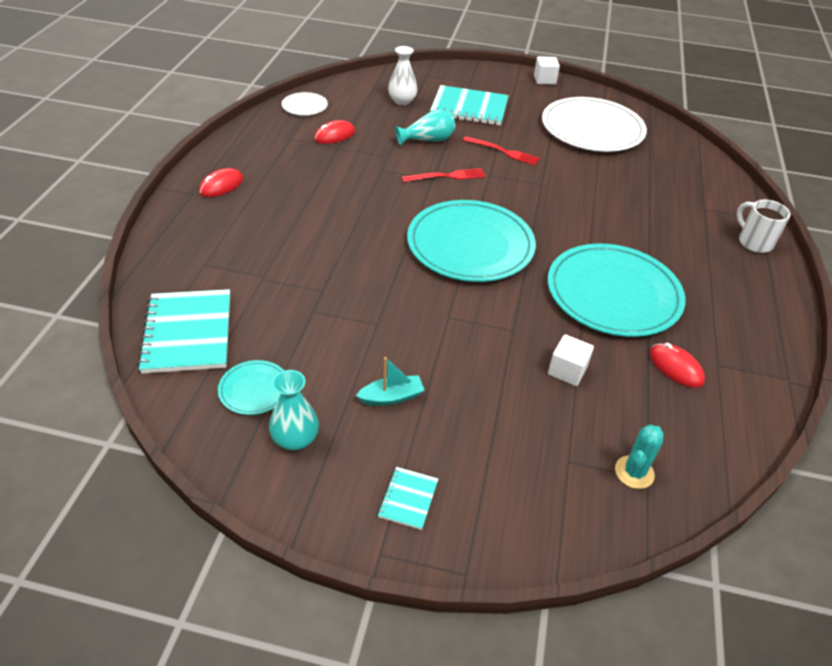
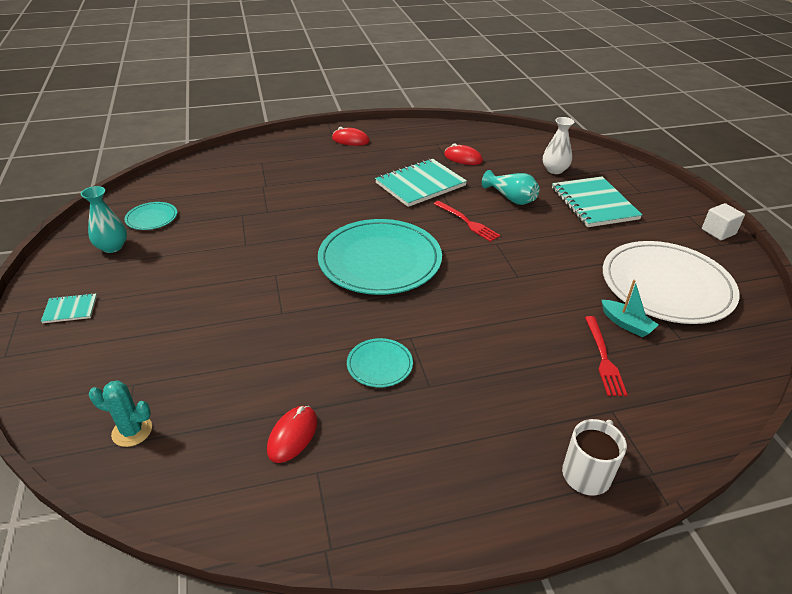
camera: 65 degrees right, 5 degrees down
turquoise notebook [137,289,230,374] -> turquoise notebook moved to [375,159,467,207]
white plate [282,92,328,115] -> none
turquoise boat [356,357,425,406] -> turquoise boat moved to [601,280,659,337]
red fork [463,136,540,165] -> red fork moved to [585,316,628,396]
turquoise plate [548,244,686,337] -> turquoise plate [347,338,413,387], size x0.44
white cube [548,334,594,386] -> none

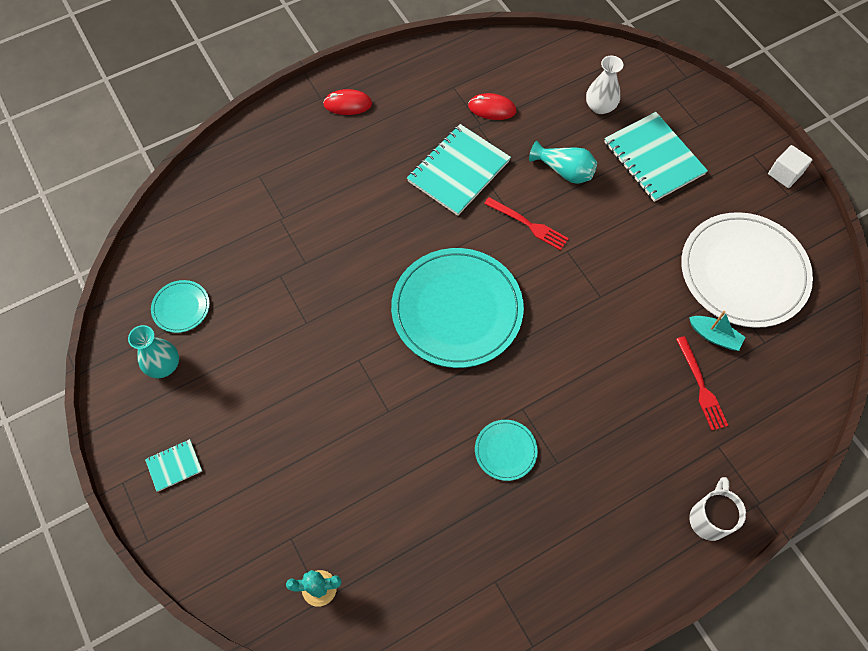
camera: 15 degrees left, 25 degrees up
red mouse [267,406,318,463] -> none

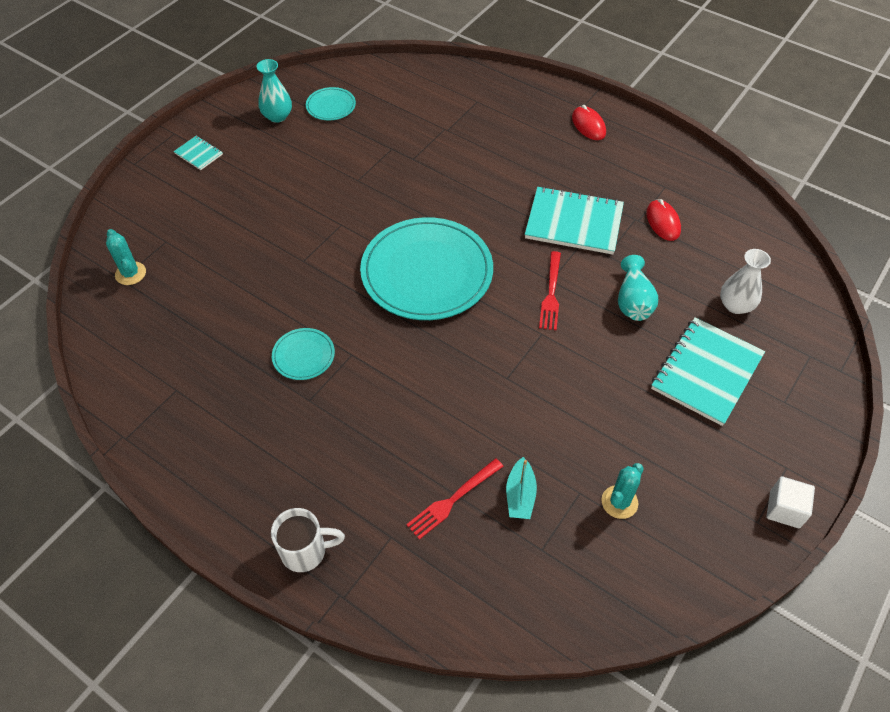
camera: 65 degrees right, 10 degrees down
white plate [681,212,813,328] -> turquoise cactus [601,463,644,519]

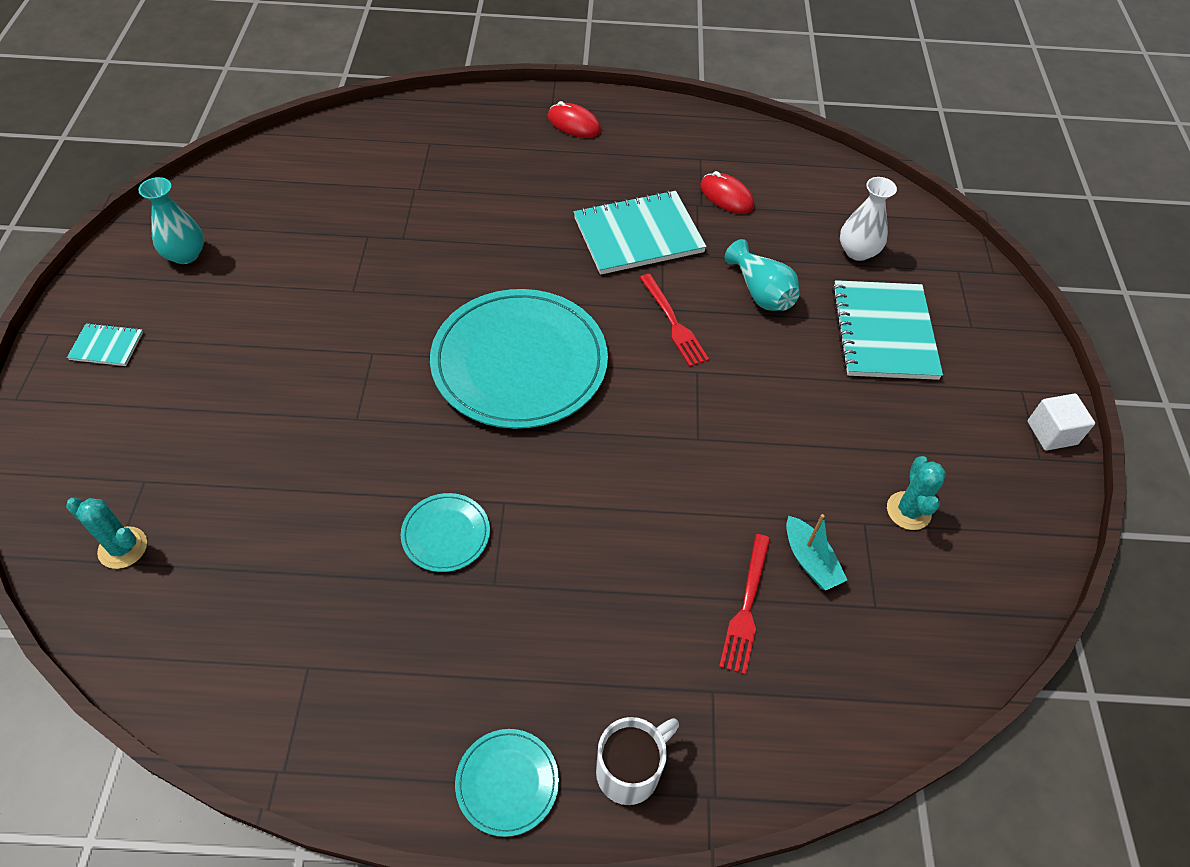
camera: 35 degrees left, 0 degrees up
turquoise plate [306,87,356,120] -> turquoise plate moved to [455,729,559,837]

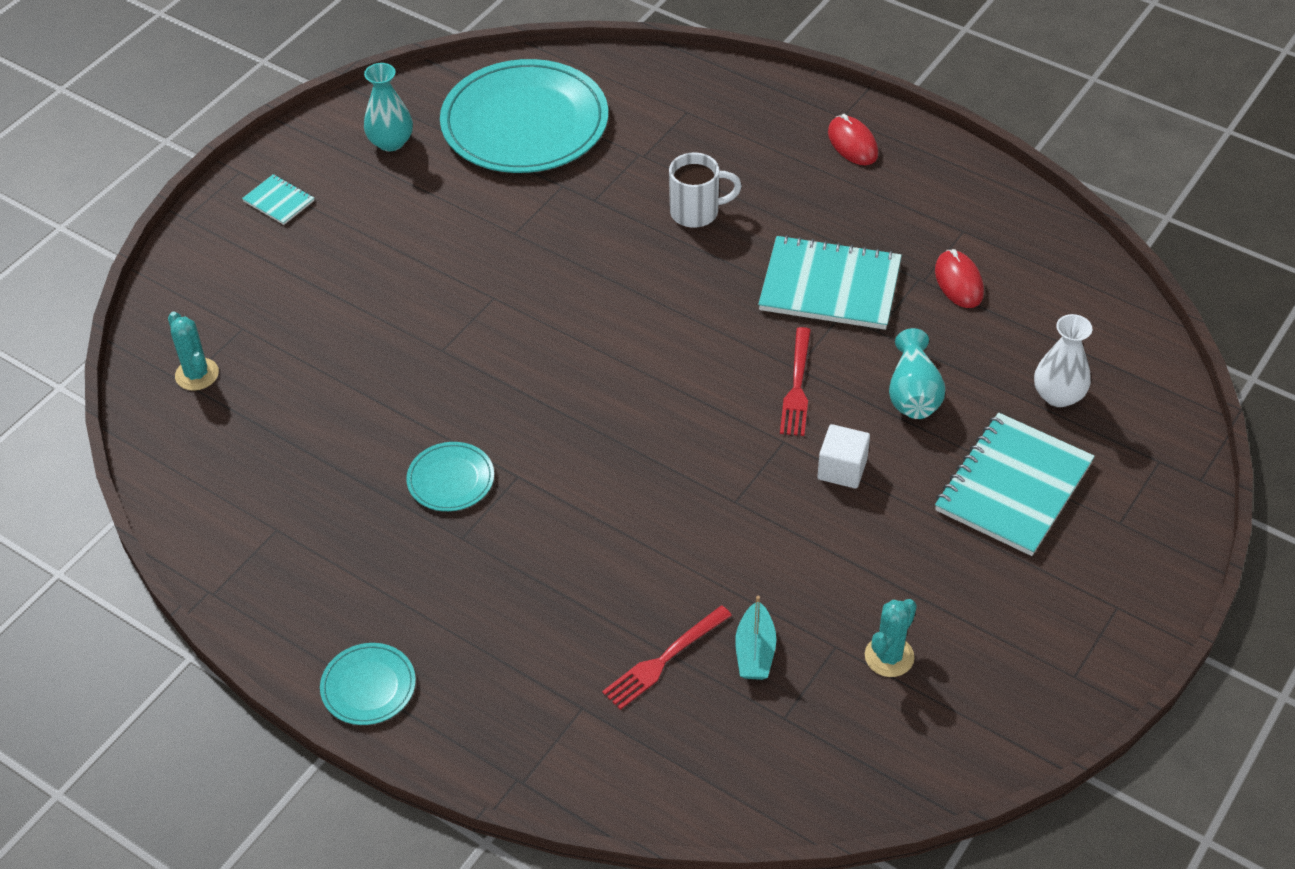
camera: 35 degrees right, 5 degrees down
turquoise plate [430,289,608,429] -> turquoise plate moved to [440,59,608,173]
white mug [596,717,679,805] -> white mug moved to [669,153,742,228]
white cube [1027,393,1095,451] -> white cube moved to [817,424,870,489]

